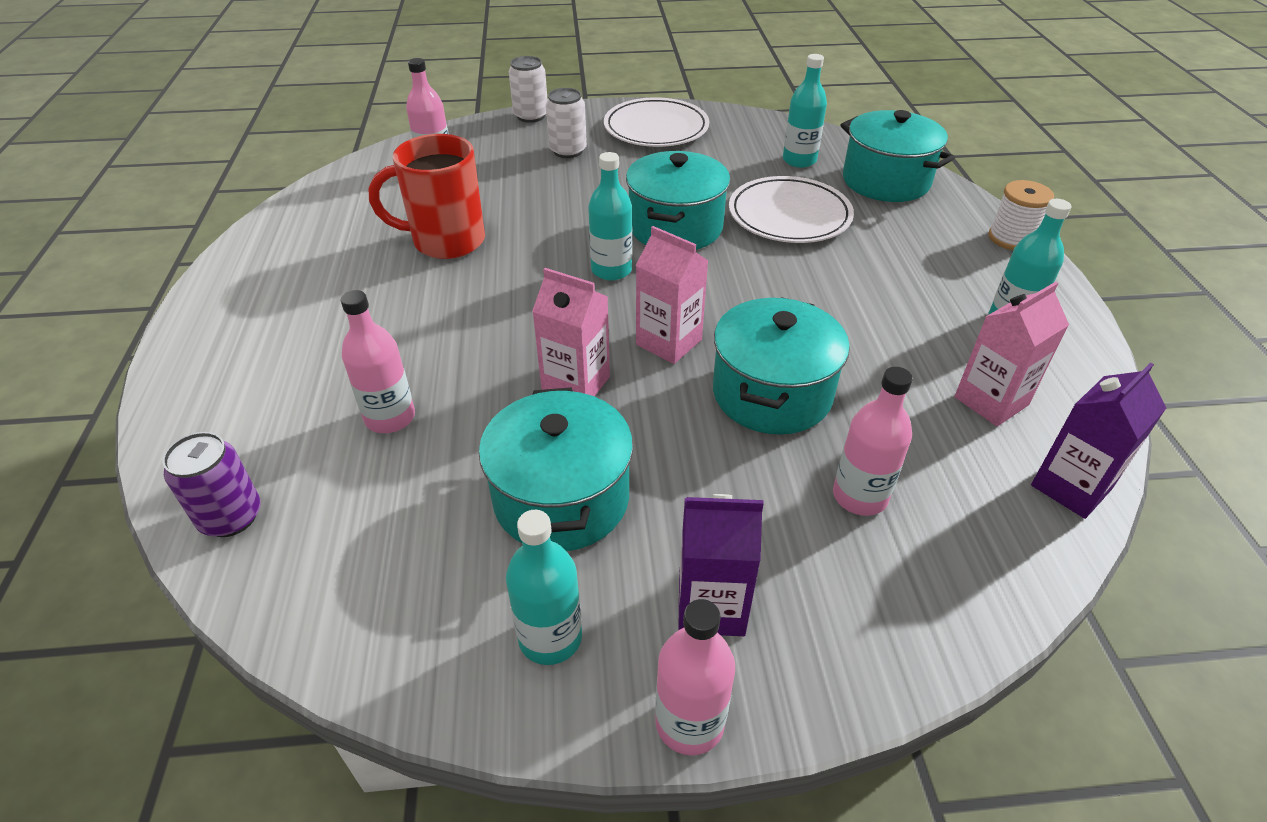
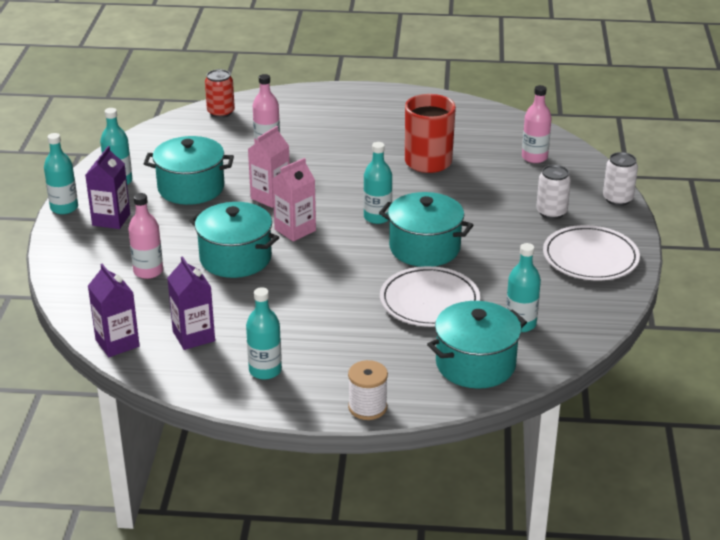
camera: 100 degrees right, 10 degrees down
purple can [162,432,261,537] -> red can [205,69,235,118]
pink bottle [655,599,735,756] -> turquoise bottle [44,133,78,214]
pink carton [955,282,1069,426] -> purple carton [167,256,215,350]

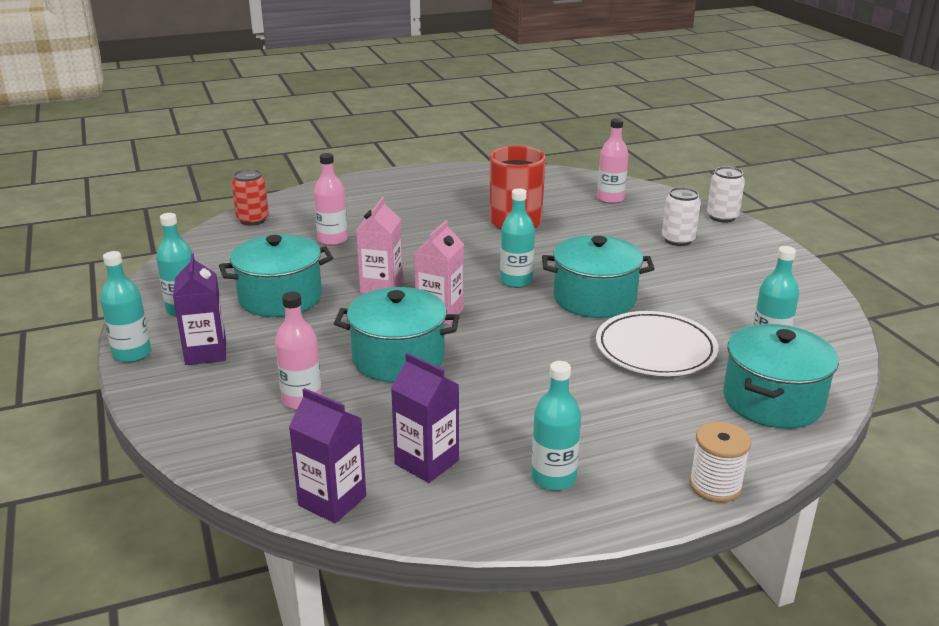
camera: 25 degrees left, 5 degrees down
white plate [543,225,640,280] -> none

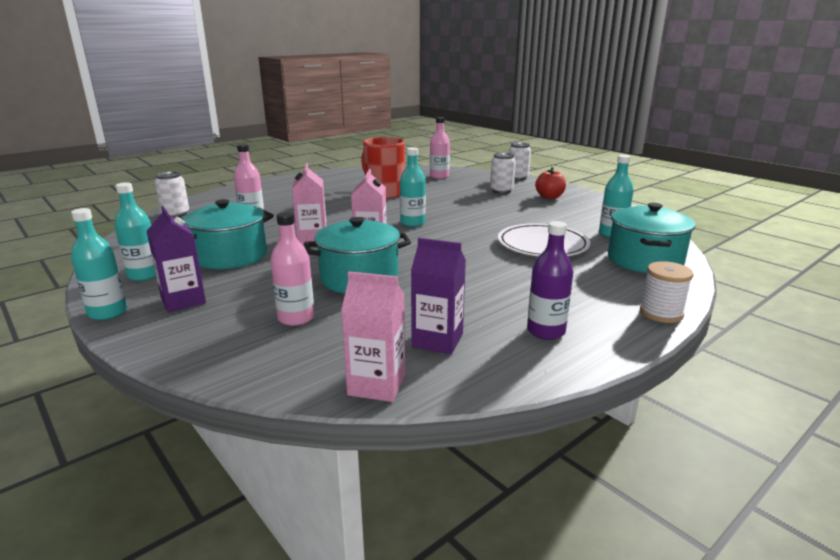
camera: 20 degrees left, 5 degrees down
red can [231,169,269,226] -> white can [154,172,189,218]
purple carton [289,388,366,523] -> pink carton [341,272,405,402]
turquoise bottle [532,361,581,491] -> purple bottle [527,221,573,340]
turquoise pot [542,235,655,318] -> none
none -> red apple [535,167,566,199]

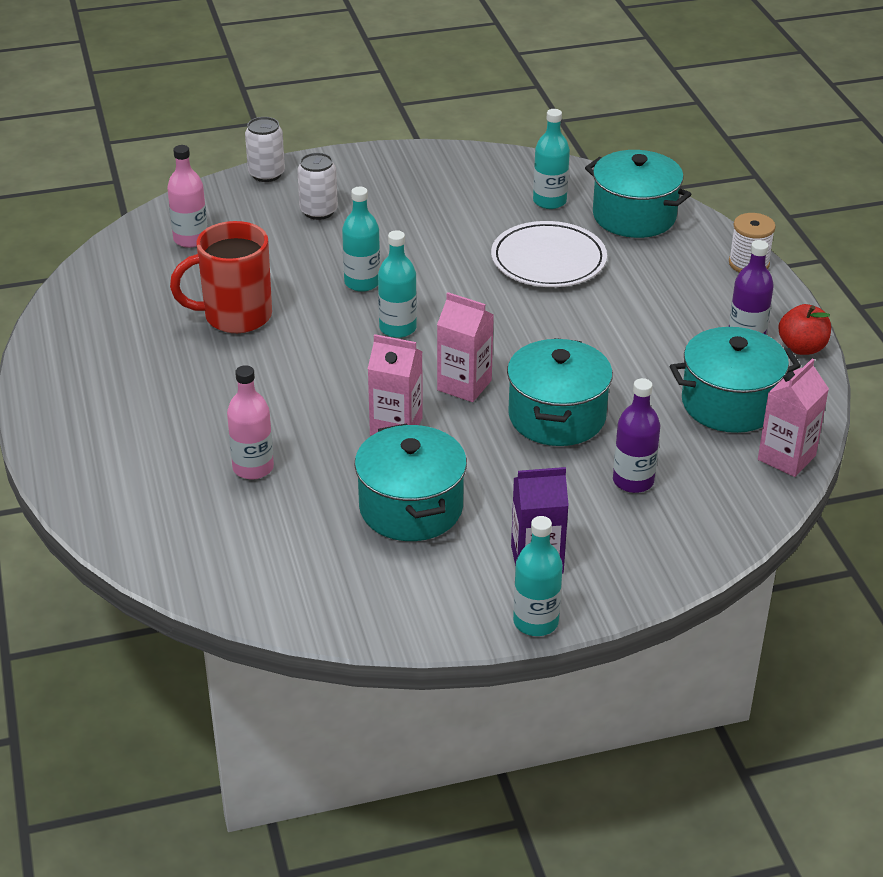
camera: 65 degrees left, 15 degrees up
turquoise bottle [114,182,156,281] -> turquoise bottle moved to [342,187,380,292]
white can [154,172,189,218] -> none
pink bottle [270,212,315,326] -> purple bottle [613,378,661,493]
purple carton [411,238,466,354] -> turquoise pot [670,327,801,433]
red apple [535,167,566,199] -> red apple moved to [778,304,831,355]

